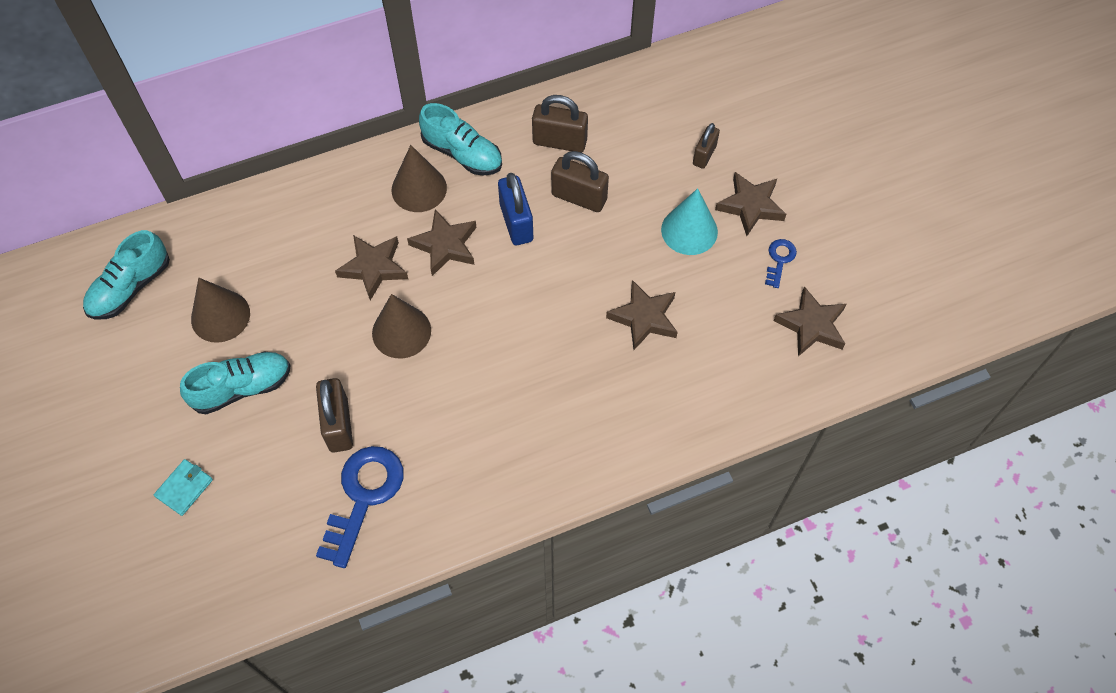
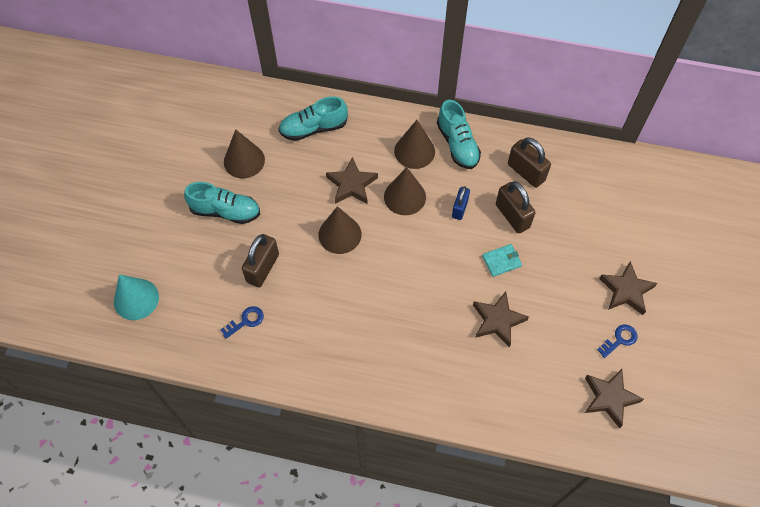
camera: 35 degrees right, 0 degrees up
turquoise shoe [83,230,170,320] -> turquoise shoe moved to [278,96,348,141]
turquoise wallet [154,459,213,516] -> turquoise wallet moved to [482,244,522,277]
blue key [316,446,404,568] -> blue key [220,306,264,339], size x0.49
brown star [407,209,476,276] -> brown cone [384,167,426,215]
blue padlock [498,173,533,245] -> blue padlock [452,186,470,220], size x0.64
turquoise cone [661,188,718,255] -> turquoise cone moved to [114,274,159,320]
brown padlock [693,123,720,169] -> none

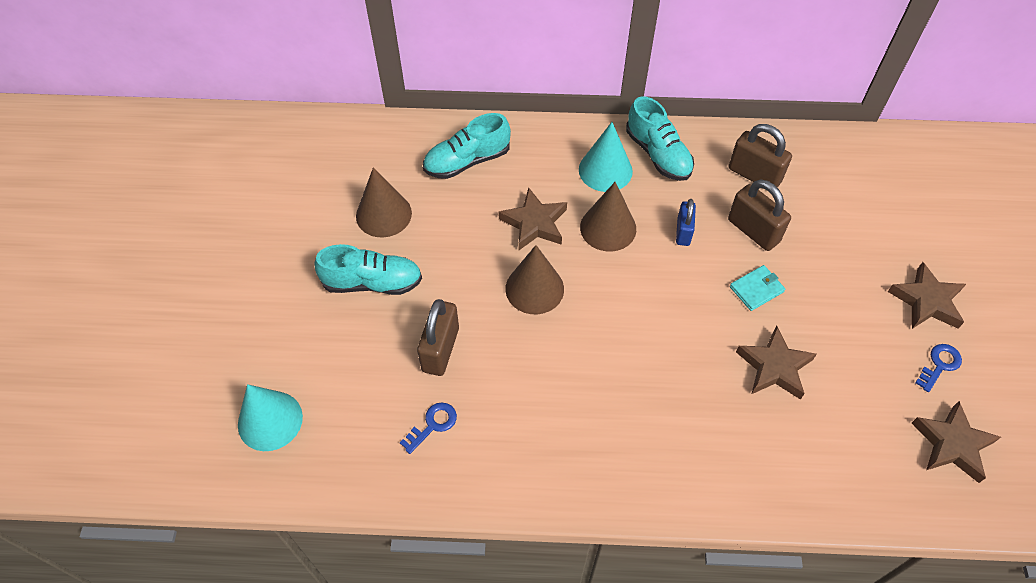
camera: 10 degrees left, 5 degrees down
brown cone [394,120,435,169] -> turquoise cone [579,122,633,192]

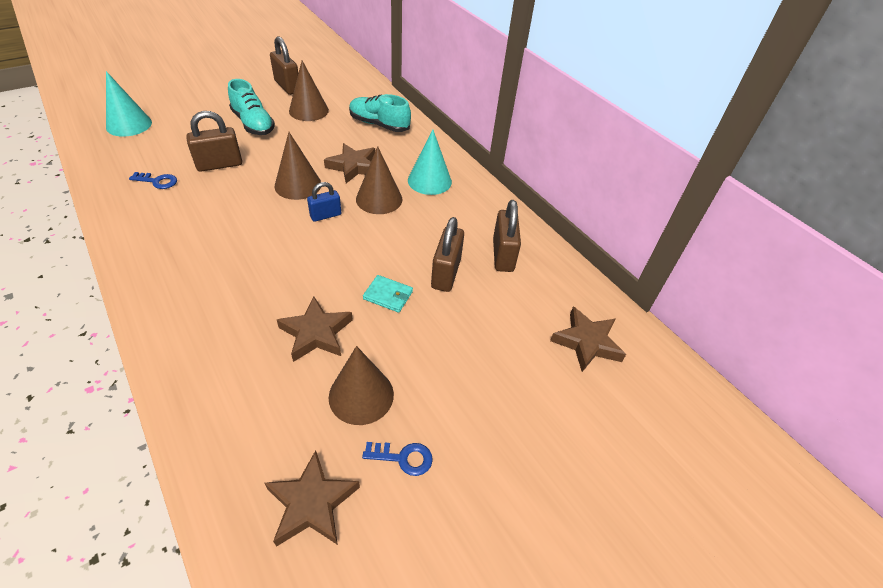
camera: 50 degrees right, 10 degrees down
turquoise shoe [626,96,694,181] -> none
blue padlock [676,199,696,246] -> blue padlock moved to [307,182,341,222]
brown star [888,262,966,329] -> brown star moved to [550,307,626,372]
none -> brown padlock [270,36,298,95]
none -> brown cone [329,346,394,425]

